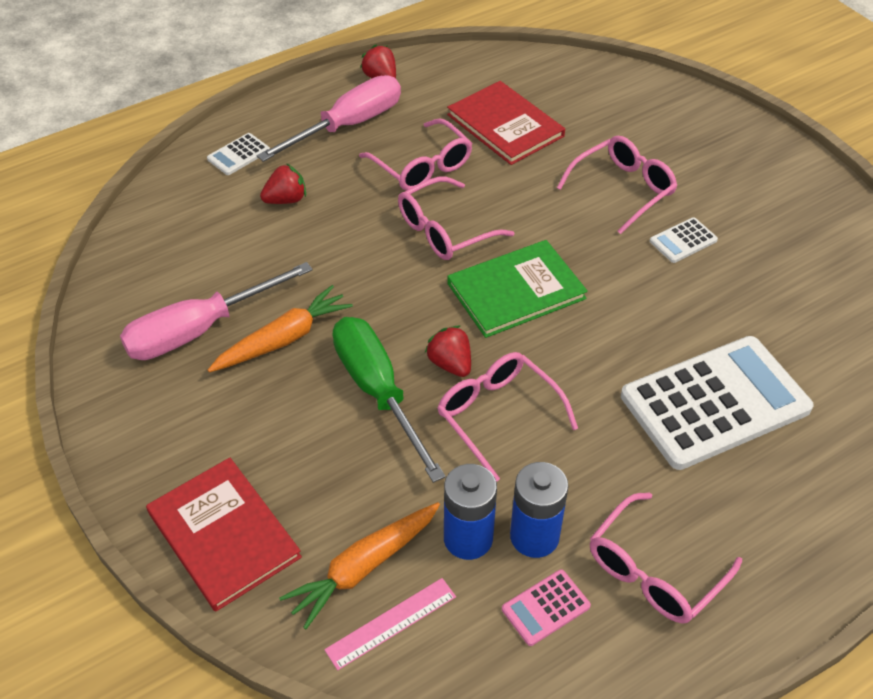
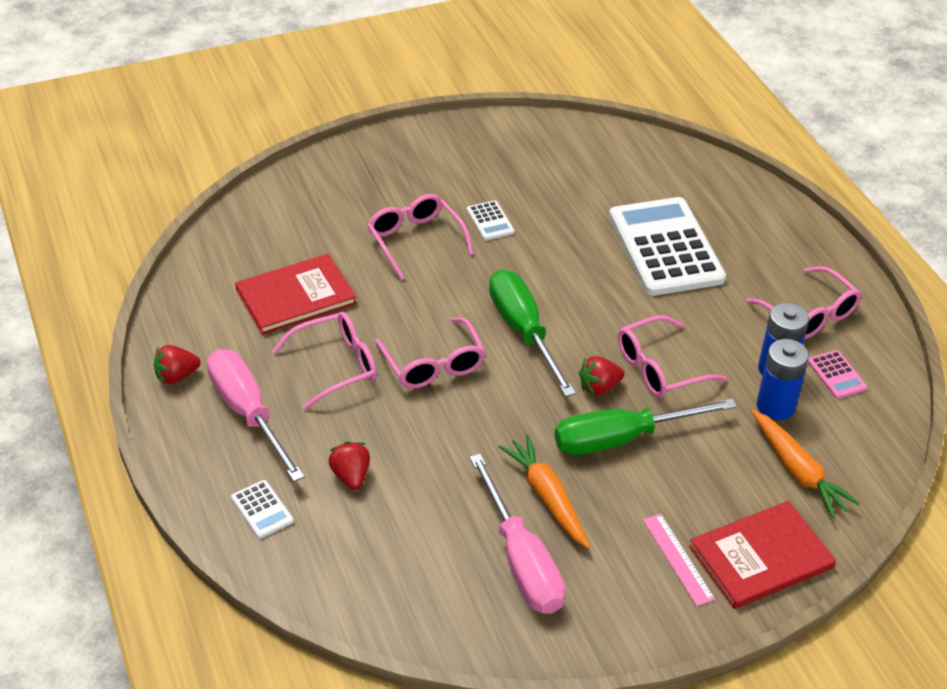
camera: 80 degrees left, 5 degrees down
pink ruler [324,578,456,670] -> pink ruler moved to [643,514,715,606]
green book [447,240,588,338] -> green screwdriver [489,269,576,397]

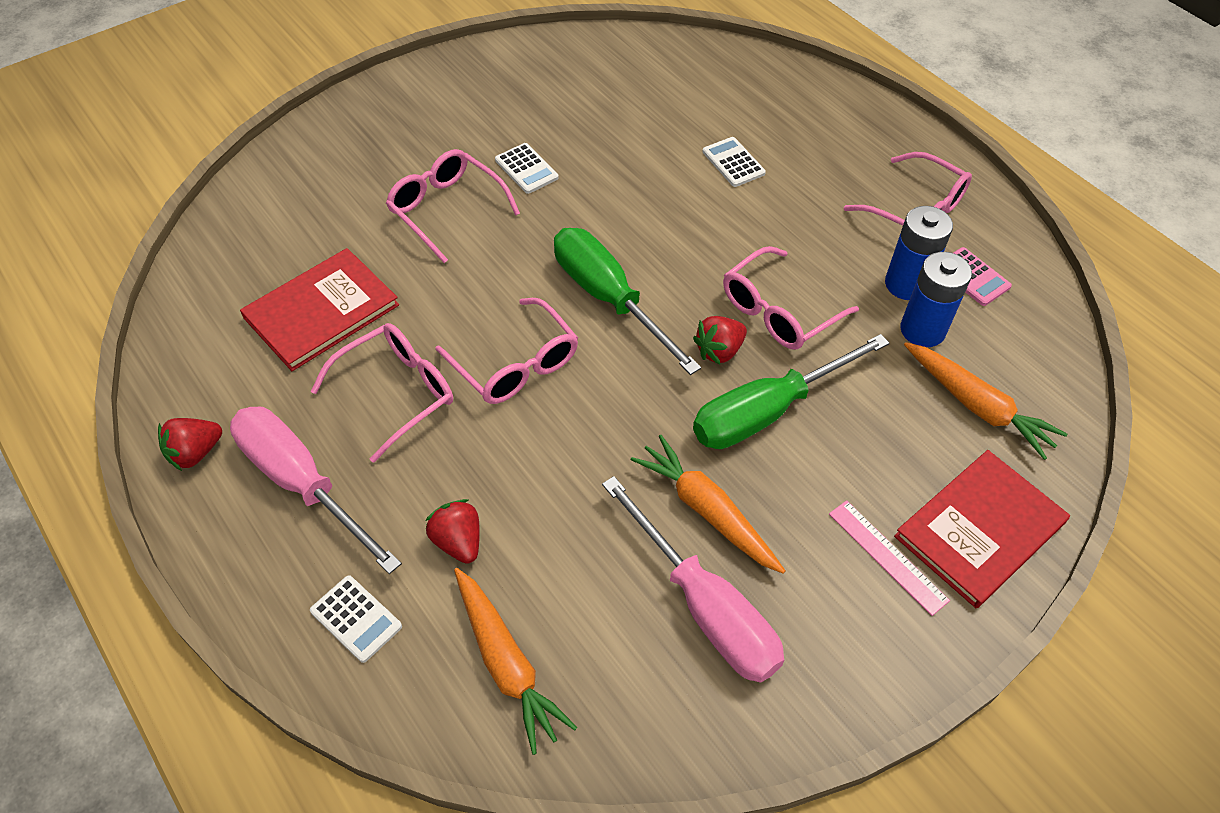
camera: 15 degrees left, 10 degrees up
white calculator [609,197,726,296] -> white calculator [702,137,766,187], size x0.41
none -> orange carrot [454,568,577,755]

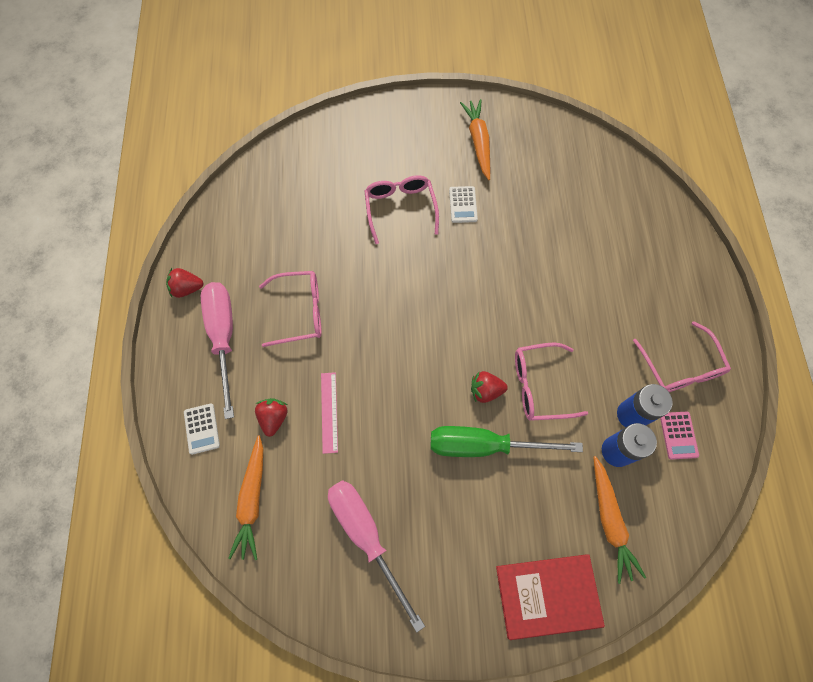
camera: 35 degrees right, 15 degrees up
red book [240,248,399,371] -> none
pink glasses [435,298,578,404] -> none
green screwdriver [554,228,701,375] -> none
pink screwdriver [602,476,784,683] -> pink screwdriver turned 150 degrees clockwise [328,480,425,633]
orange carrot [631,435,785,574] -> orange carrot moved to [460,99,490,180]
white calculator [702,137,766,187] -> none
pink ruler [829,500,950,616] -> pink ruler moved to [321,372,338,454]

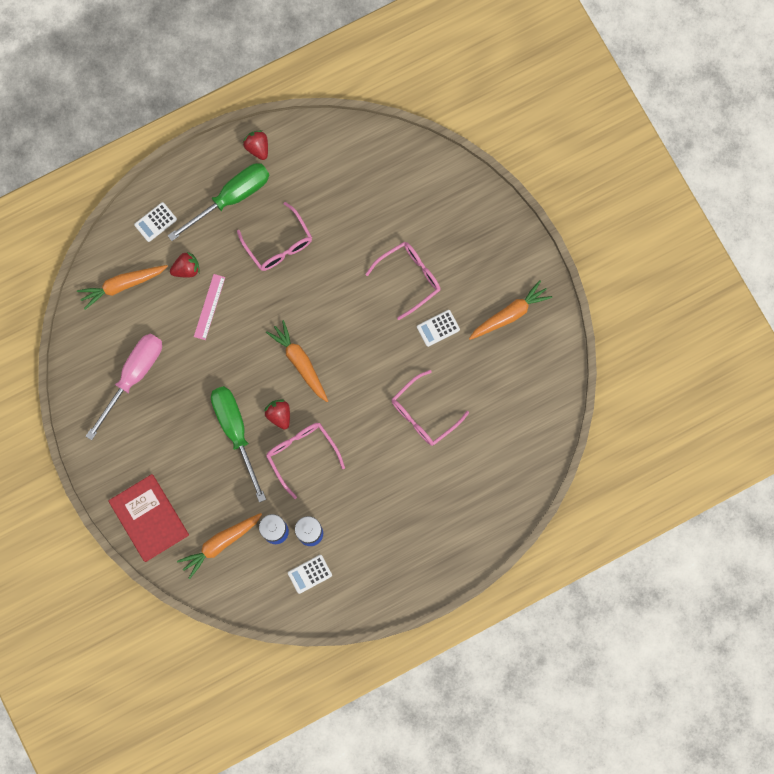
camera: 65 degrees right, 10 degrees up
pink screwdriver [201,282,234,419] -> green screwdriver [168,163,269,241]
pink ruler [321,372,338,454] -> pink ruler turned 45 degrees counterclockwise [194,274,225,340]
pink glasses [633,321,731,392] -> pink glasses moved to [392,370,469,446]
pink calculator [660,412,699,460] -> white calculator [288,555,332,594]
none -> orange carrot [266,320,328,402]

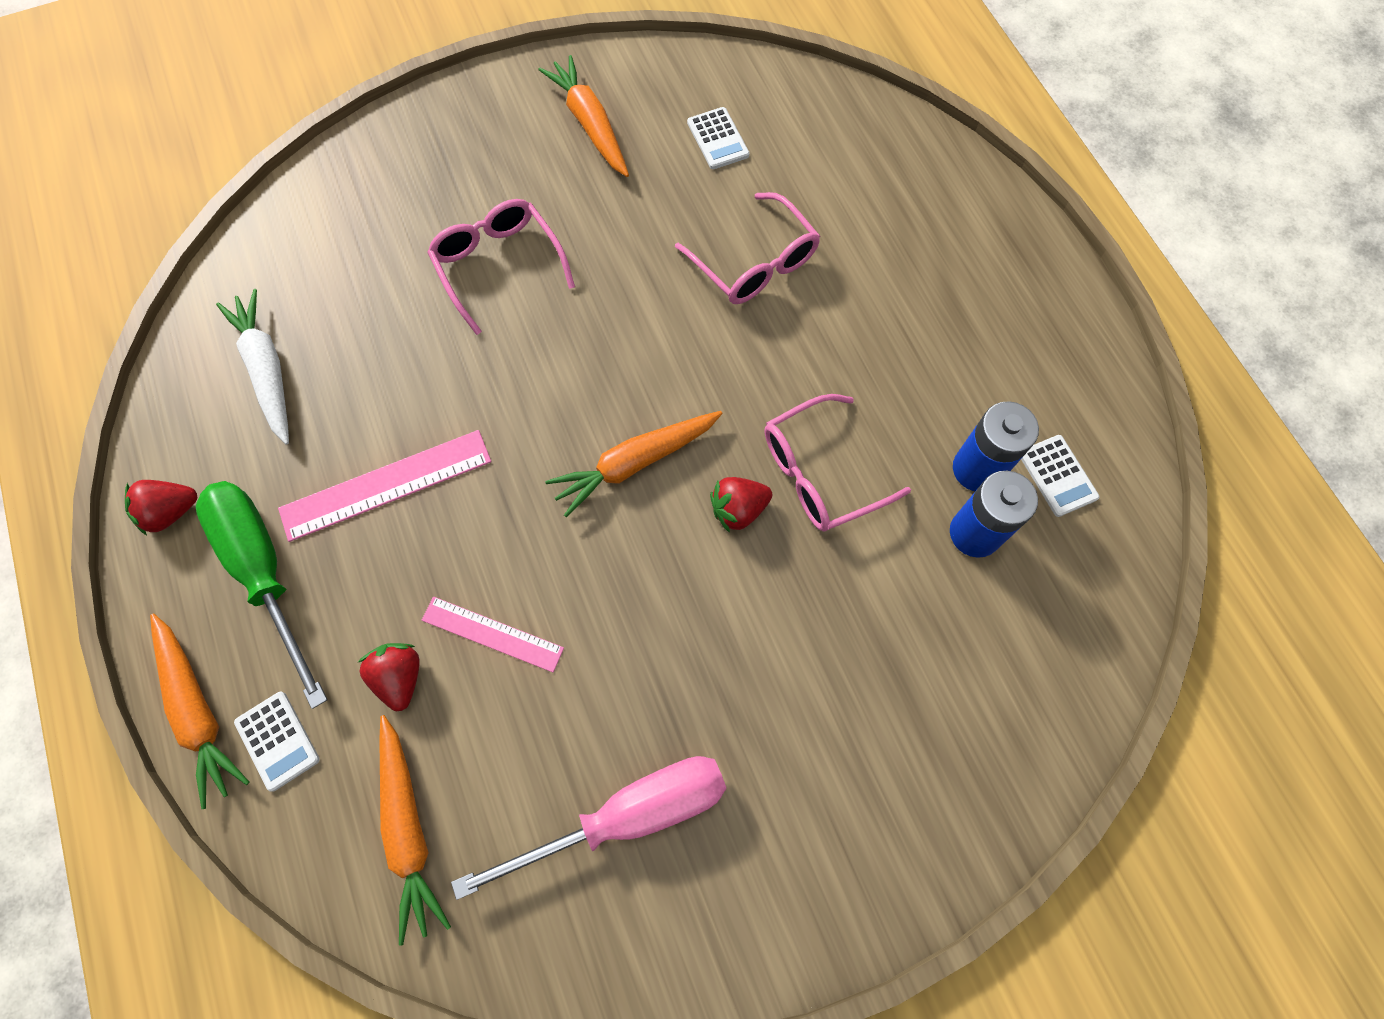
camera: 85 degrees left, 10 degrees down
pink screwdriver [86,333,162,440] -> pink screwdriver turned 120 degrees clockwise [451,756,727,900]
red book [108,474,189,562] -> none
orange carrot [177,513,262,579] -> orange carrot moved to [150,613,250,809]
green screwdriver [211,386,266,502] -> none
pink glasses [237,202,312,271] -> pink ruler [278,430,491,542]
white calculator [417,310,460,347] -> white calculator moved to [687,107,749,169]
none -> white carrot [216,289,289,445]

